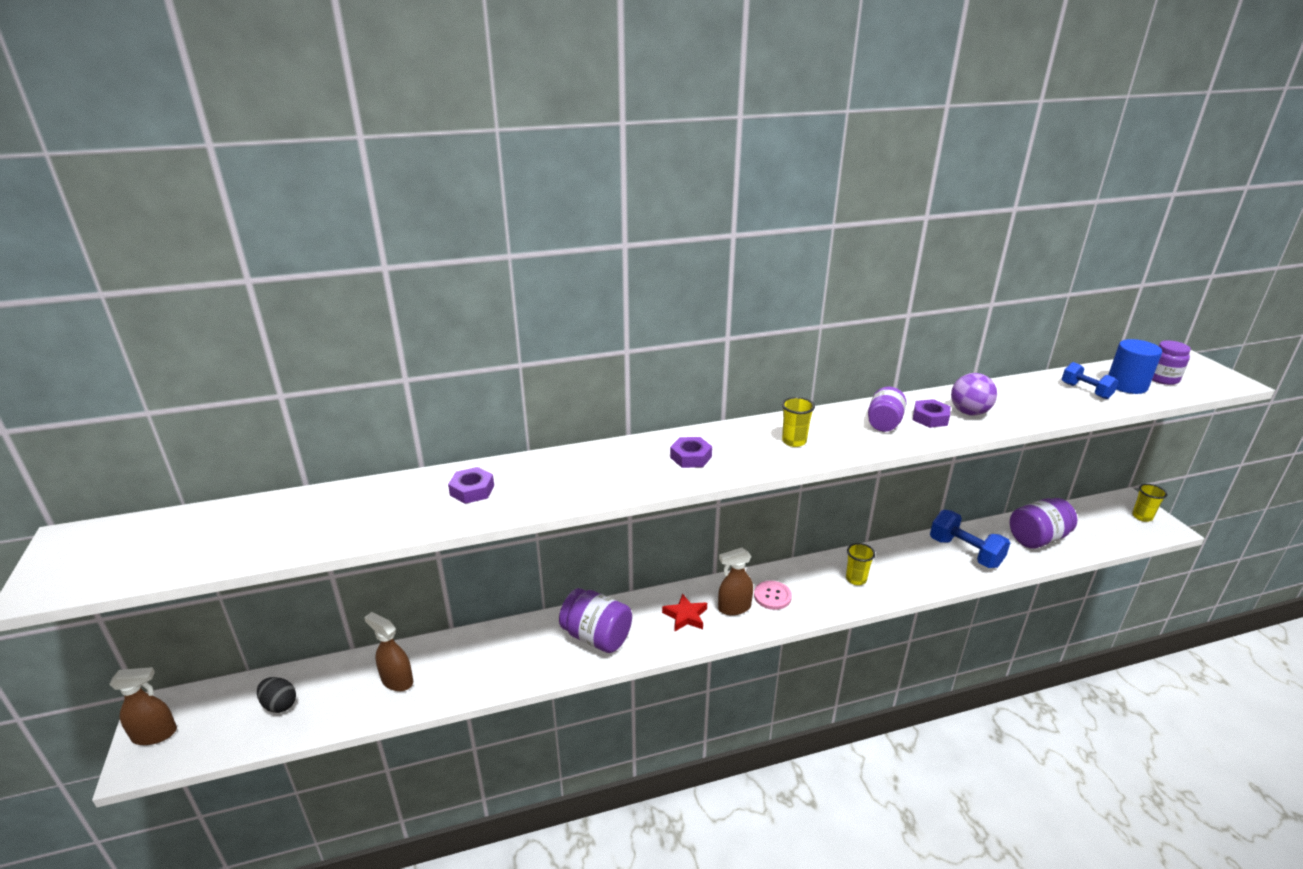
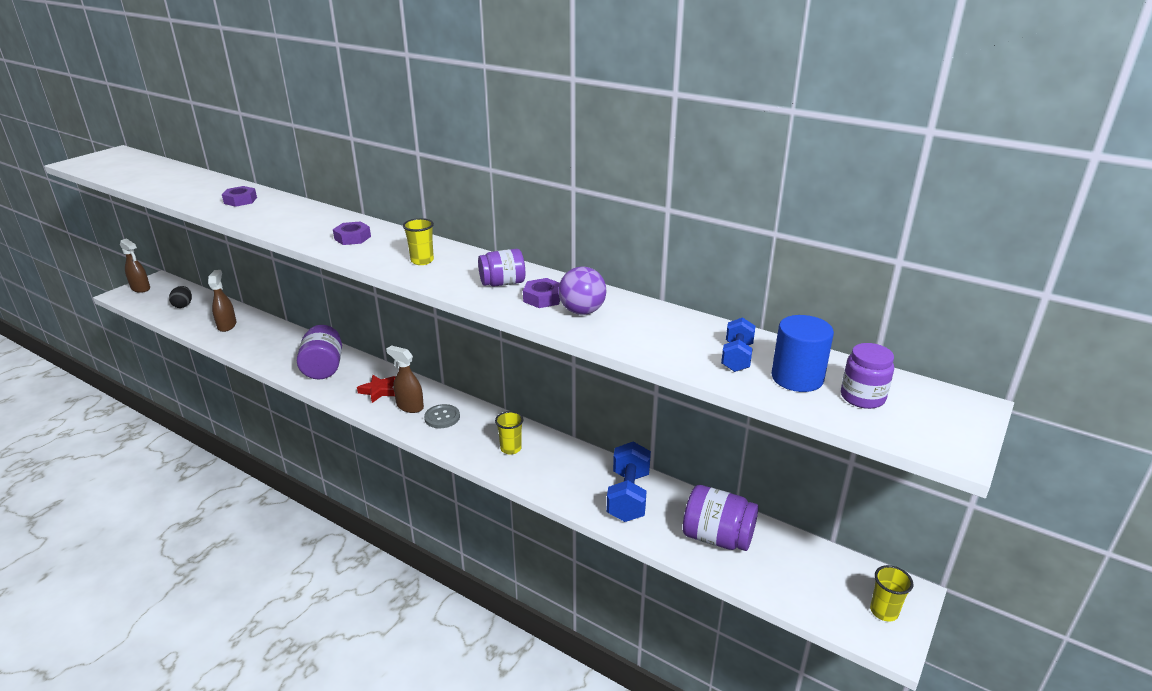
camera: 50 degrees right, 0 degrees up
pink button [754,581,792,610] -> grey button [424,404,460,428]

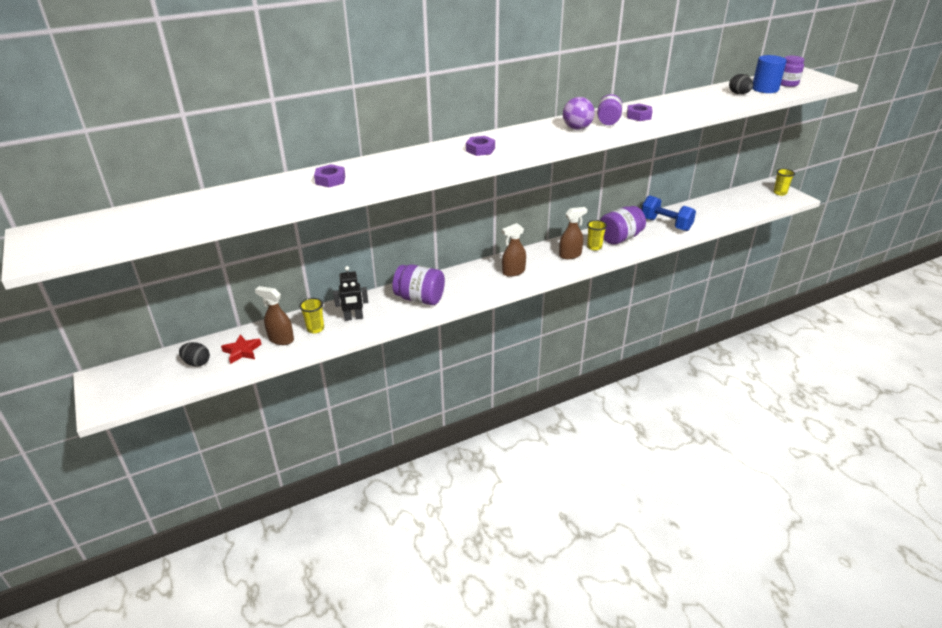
camera: 60 degrees left, 5 degrees up
brown spray bottle [120,238,150,293] -> brown spray bottle moved to [559,207,587,259]
red star [357,375,396,403] -> red star moved to [221,334,262,364]
yellow cup [403,218,434,265] -> yellow cup moved to [299,298,324,334]
grey button [424,404,460,428] -> none
purple ball [558,267,607,315] -> purple ball moved to [563,97,595,130]
purple jar [683,485,758,551] -> purple jar moved to [600,206,646,245]
blue dumbbell [721,317,756,372] -> black egg [729,74,753,94]
none -> black robot [333,266,368,321]

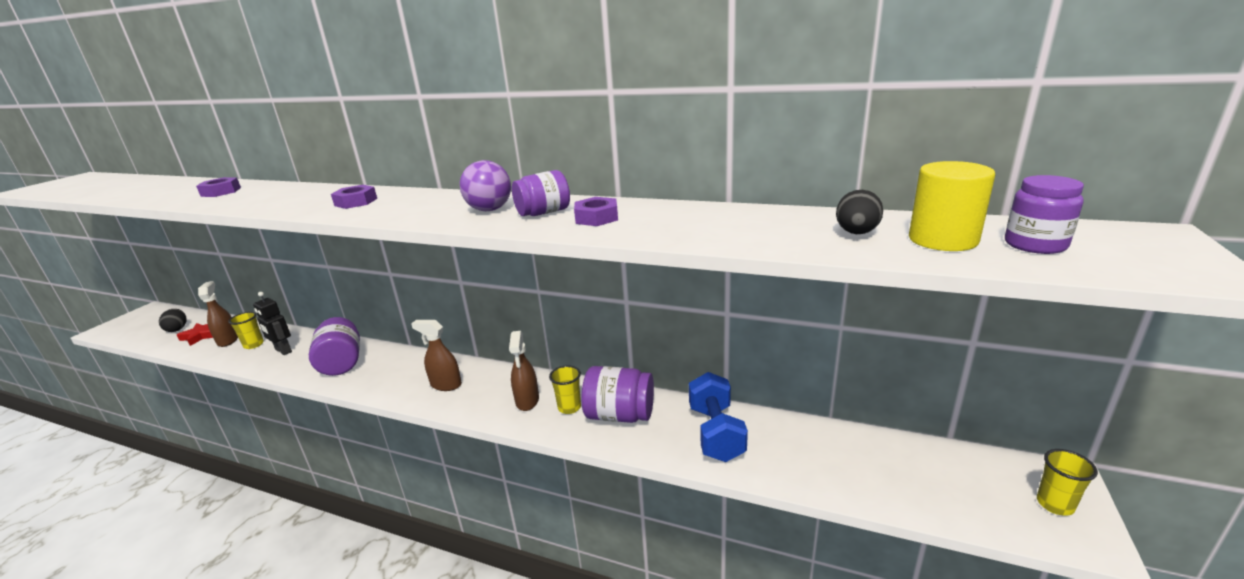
camera: 50 degrees right, 10 degrees down
brown spray bottle [559,207,587,259] -> brown spray bottle turned 60 degrees clockwise [509,331,539,411]
blue cylinder [752,55,787,93] -> yellow cylinder [909,161,995,251]

